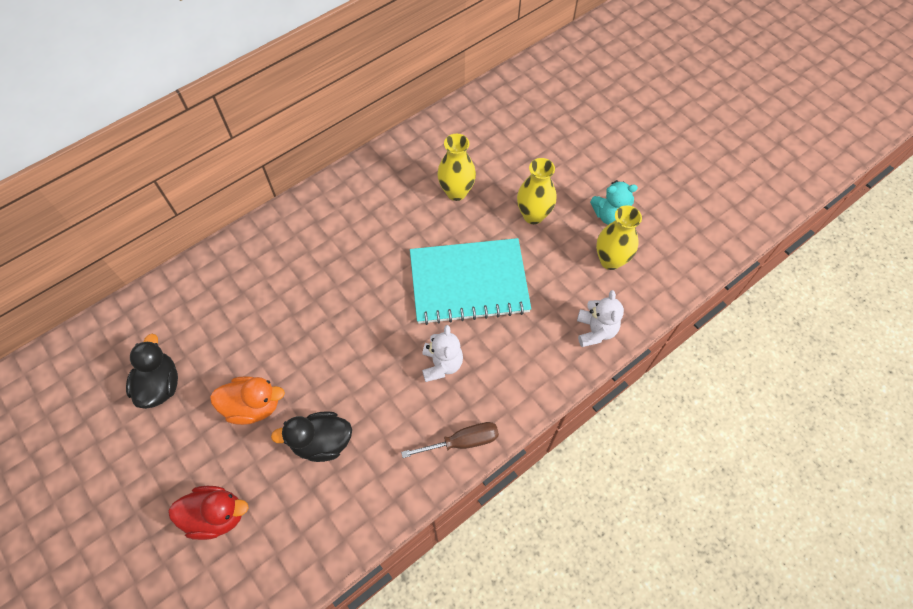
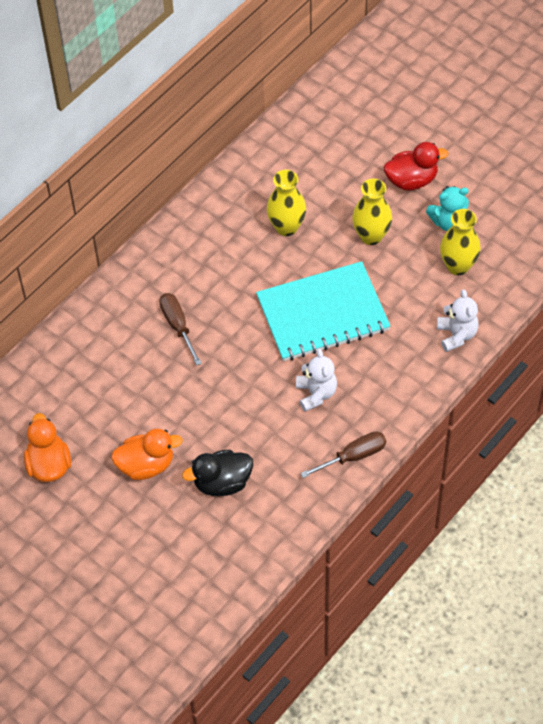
camera: 10 degrees left, 5 degrees down
black duck [126,334,178,409] -> orange duck [24,413,71,482]
red duck [168,486,249,540] -> red duck moved to [384,142,449,191]
none -> brown screwdriver [159,293,202,366]

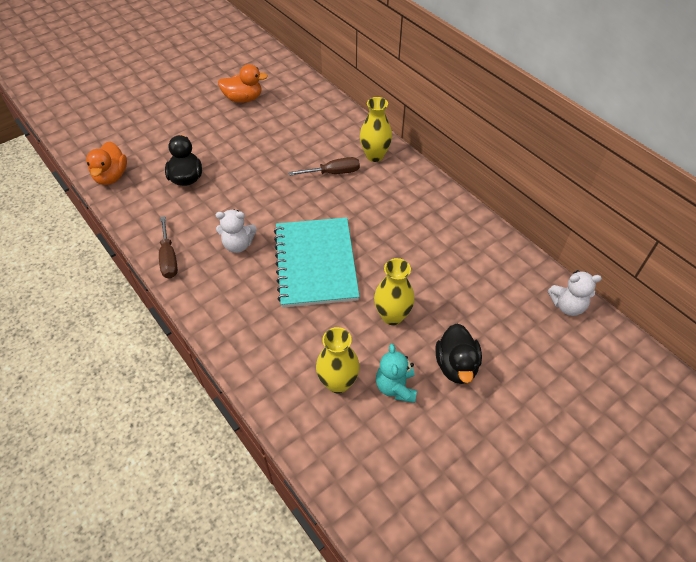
camera: 100 degrees right, 5 degrees down
orange duck [111,429,183,480] -> orange duck moved to [86,141,127,185]
yellow vase [267,170,306,236] -> yellow vase moved to [360,97,392,162]
red duck [384,142,449,191] -> black duck [436,323,482,384]
white teddy bear [437,289,479,352] -> white teddy bear moved to [548,270,602,316]

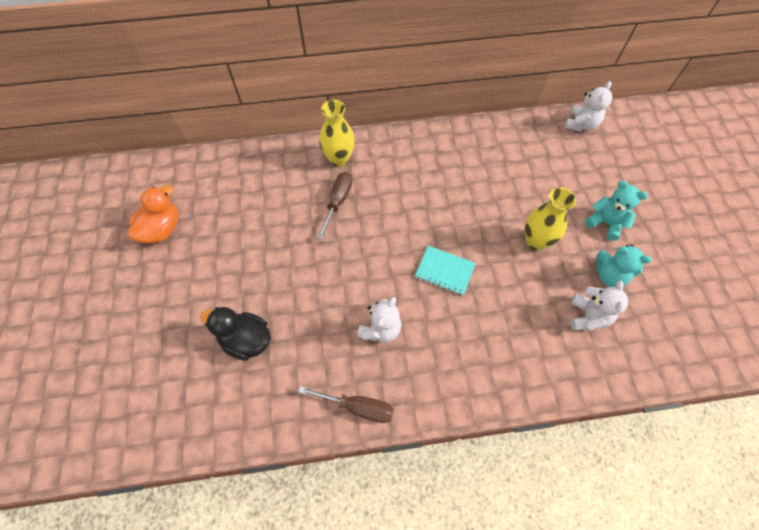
camera: 60 degrees left, 10 degrees up
orange duck [86,141,127,185] -> none
turquoise notebook [274,217,360,308] -> turquoise notebook [415,246,476,296], size x0.47
yellow vase [316,327,360,394] -> white teddy bear [570,281,628,331]
black duck [436,323,482,384] -> turquoise teddy bear [585,180,648,241]

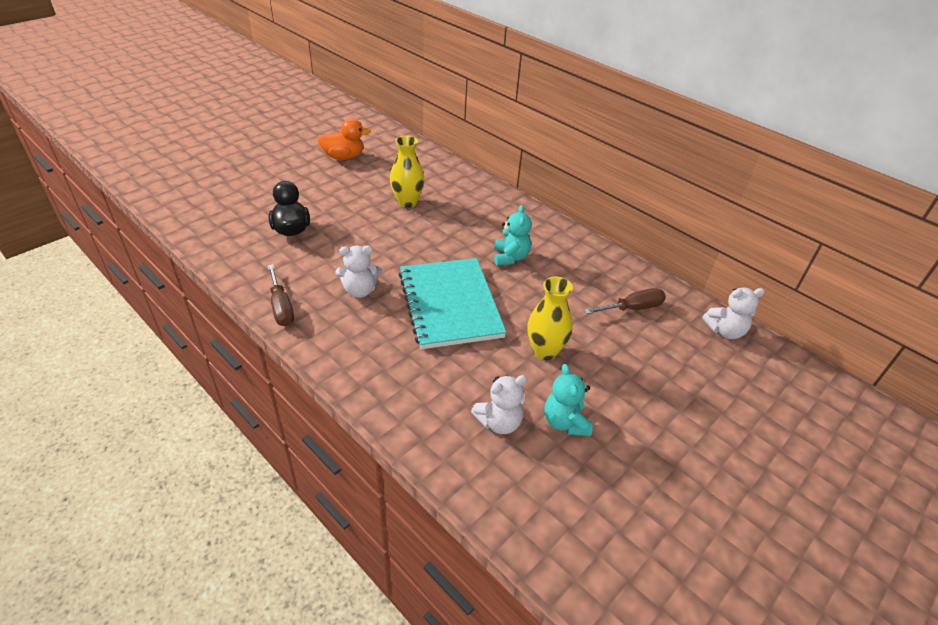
camera: 50 degrees right, 20 degrees down
brown screwdriver [317,172,352,239] -> brown screwdriver moved to [584,288,666,314]
yellow vase [319,100,355,167] -> yellow vase moved to [390,136,424,208]
turquoise notebook [415,246,476,296] -> turquoise notebook [399,258,507,349], size x2.11
turquoise teddy bear [585,180,648,241] -> turquoise teddy bear moved to [494,205,532,265]

